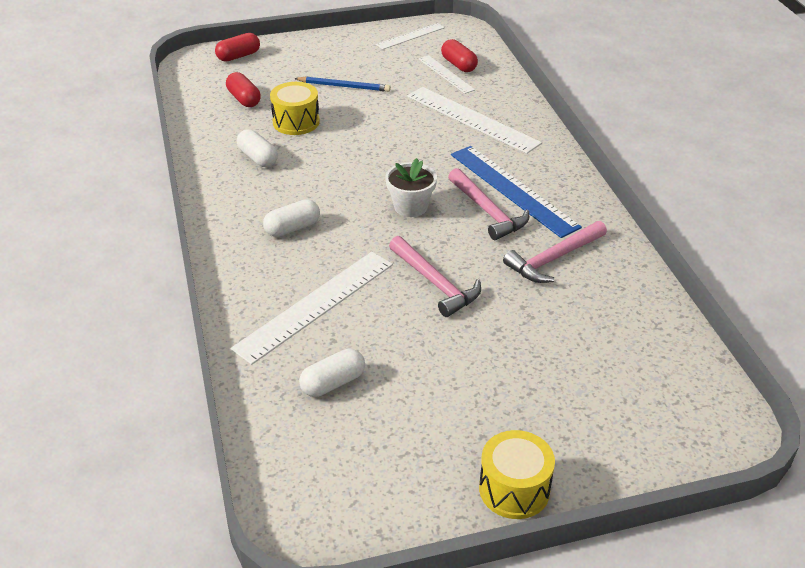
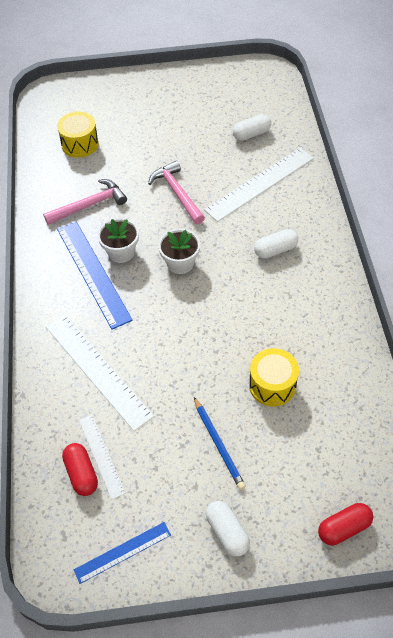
camera: 170 degrees left, 15 degrees up
red capsule [226,72,261,107] -> none
white capsule [237,129,278,167] -> white capsule moved to [206,501,250,557]
blue pencil [294,76,391,92] -> blue pencil turned 135 degrees counterclockwise [194,397,246,490]
white ruler [376,23,445,50] -> blue ruler [74,522,171,584]
pink hammer [448,168,529,240] -> white flower pot [97,218,139,263]
yellow drum [479,430,555,519] -> yellow drum moved to [57,112,99,158]

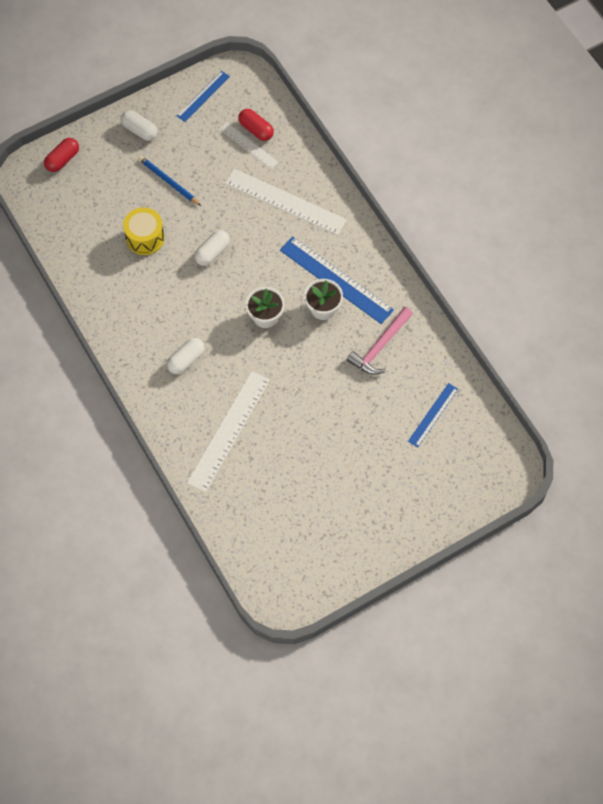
camera: 155 degrees right, 10 degrees up
yellow drum [57,112,99,158] -> blue ruler [408,383,458,448]
pink hammer [148,161,205,224] -> none
white capsule [233,114,271,141] -> white capsule moved to [194,230,230,266]

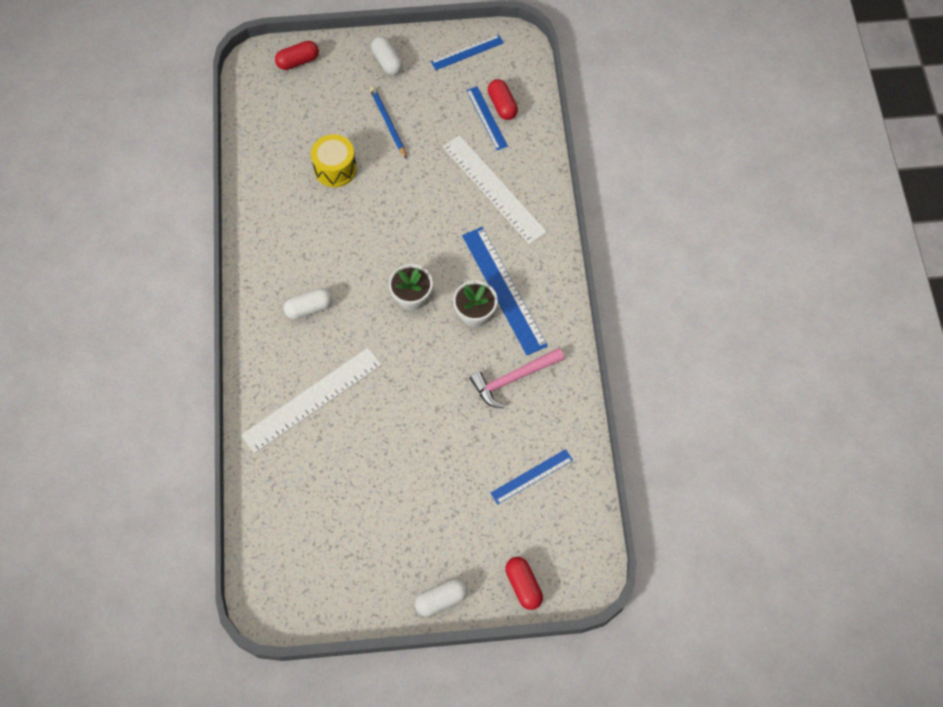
camera: 25 degrees right, 0 degrees up
white capsule [194,230,230,266] -> white capsule moved to [415,578,468,617]
white ruler [220,122,278,169] -> blue ruler [466,86,508,150]
none -> red capsule [505,557,543,610]

